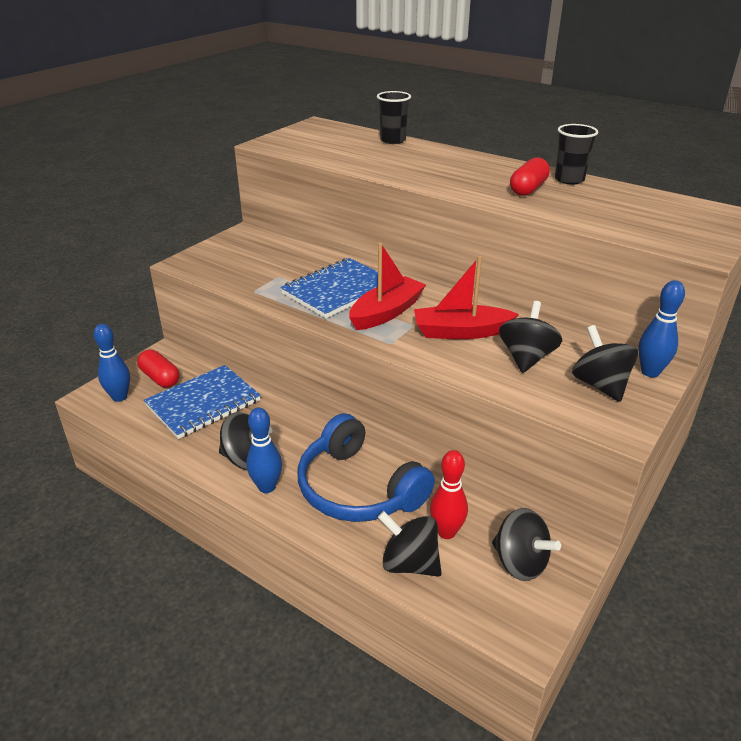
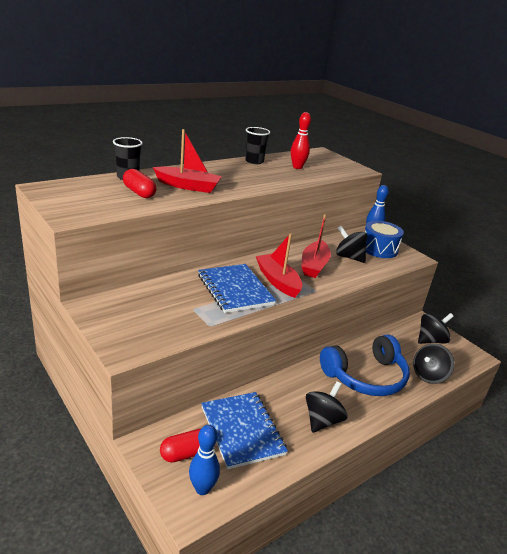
camera: 75 degrees left, 5 degrees down
blue bowling pin [247,407,282,493] -> none
red bowling pin [430,450,468,539] -> red bowling pin moved to [291,112,311,169]
red capsule [510,158,550,196] -> red capsule moved to [123,169,156,198]
black spinning top [572,325,638,402] -> blue drum [365,221,404,258]
none -> red boat [153,129,222,193]

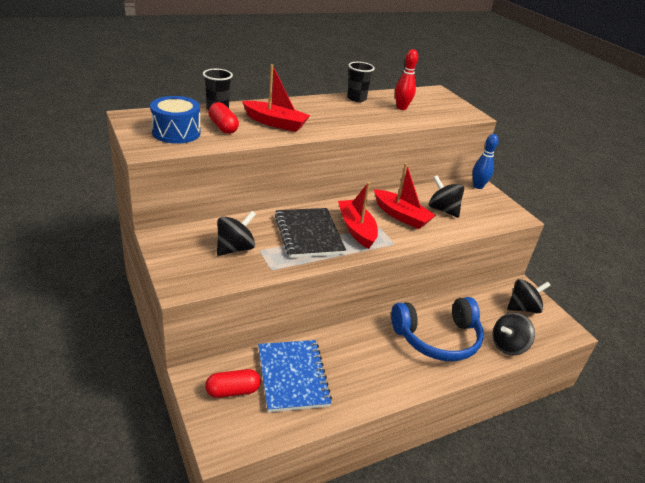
camera: 10 degrees right, 5 degrees up
blue bowling pin [189,425,220,495] -> none
blue notebook [198,264,276,313] -> black notebook [275,208,346,258]
red boat [301,214,331,278] -> red boat turned 75 degrees counterclockwise [374,163,436,229]
black spinning top [306,381,348,433] -> black spinning top moved to [217,211,256,256]
blue drum [365,221,404,258] -> blue drum moved to [150,96,201,144]

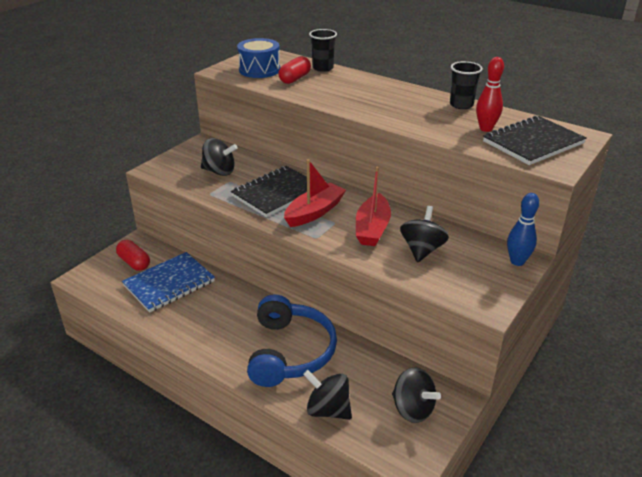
camera: 65 degrees right, 0 degrees up
red boat [242,64,311,132] -> none
blue headphones [391,297,484,361] -> blue headphones turned 135 degrees counterclockwise [247,294,337,387]
none -> black notebook [483,116,587,165]

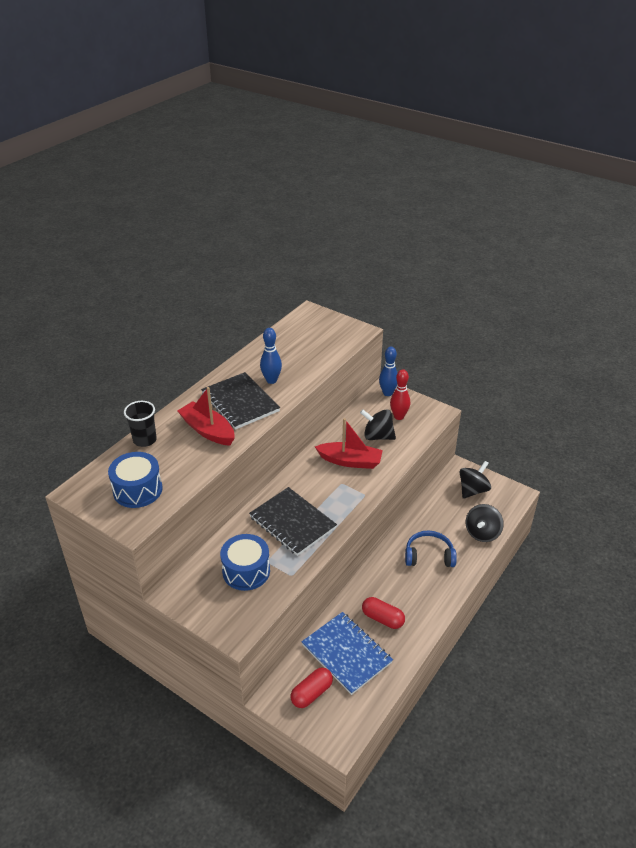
camera: 90 degrees left, 5 degrees up
black spinning top [201,138,238,176] -> blue drum [220,534,270,591]
blue headphones [247,294,337,387] -> blue headphones [405,531,457,567], size x0.63
red capsule [278,56,311,84] -> red capsule moved to [362,597,405,629]
red boat [284,159,346,227] -> red boat moved to [177,387,234,446]
black cup [450,61,483,109] -> none
red bowling pin [476,57,504,132] -> red bowling pin moved to [390,369,410,420]
black notebook [483,116,587,165] -> black notebook moved to [201,372,280,430]
none -> blue bowling pin [260,328,282,384]

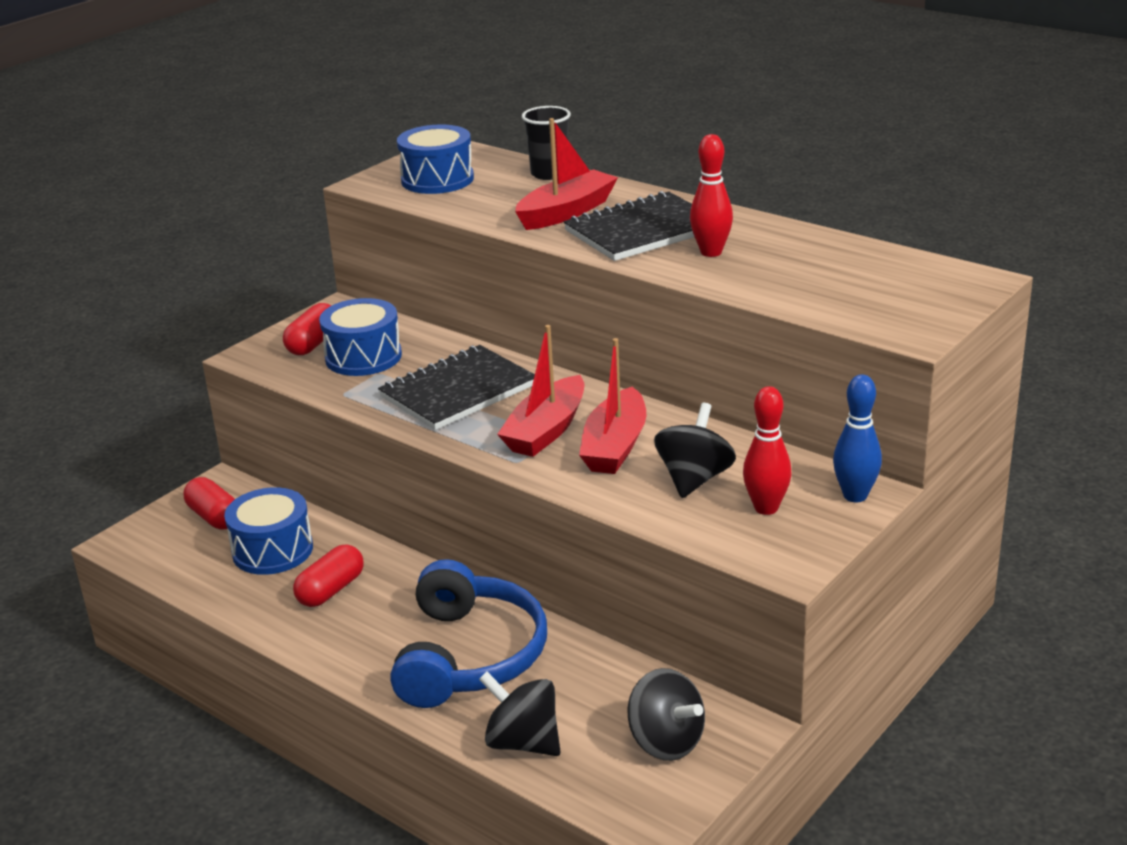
camera: 95 degrees right, 10 degrees down
blue bowling pin [260,328,282,384] -> red bowling pin [690,134,733,257]
blue notebook [302,612,393,695] -> blue drum [224,487,313,575]
blue headphones [405,531,457,567] -> blue headphones [390,559,547,708], size x1.58
none -> red capsule [283,303,331,355]
none -> red boat [497,325,584,457]

